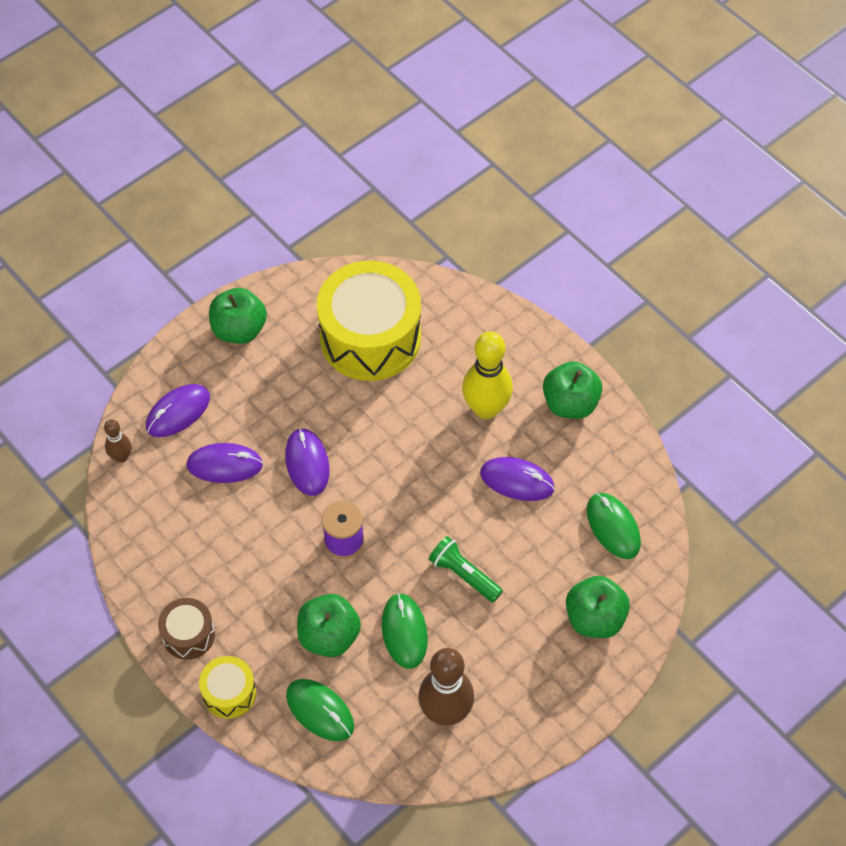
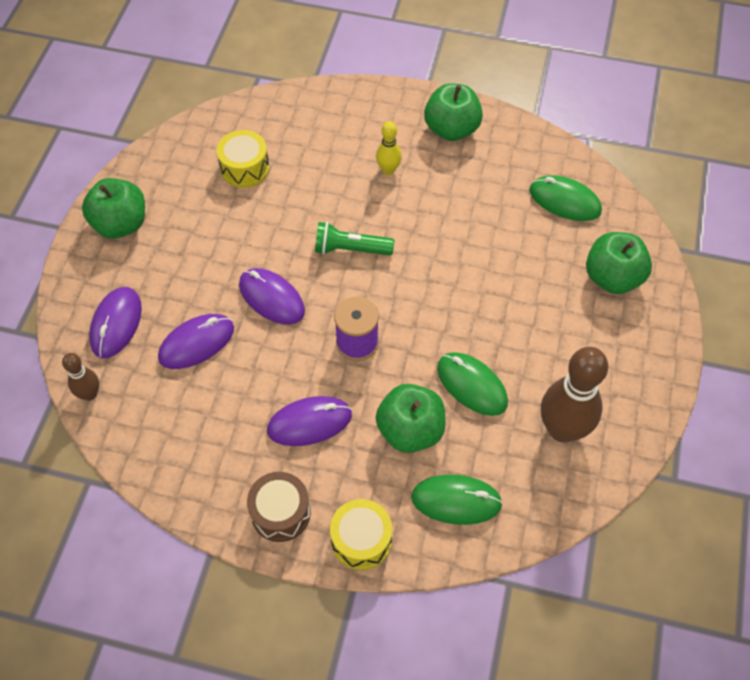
camera: 35 degrees left, 0 degrees up
yellow drum [317,261,421,381] -> yellow drum [217,130,269,188], size x0.47
green flashlight [429,536,503,603] -> green flashlight moved to [315,222,394,255]
yellow bowling pin [462,331,513,419] -> yellow bowling pin [376,121,402,175], size x0.51
purple mouse [480,457,555,501] -> purple mouse moved to [267,396,352,446]

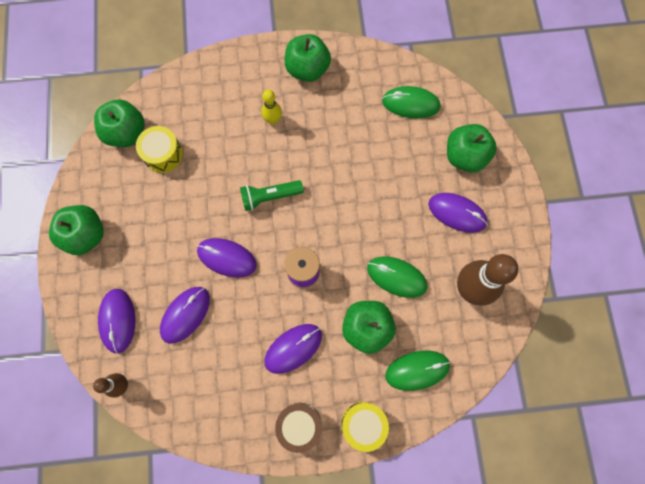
camera: 20 degrees left, 15 degrees up
none -> green apple [94,99,145,147]
none -> purple mouse [428,193,487,233]

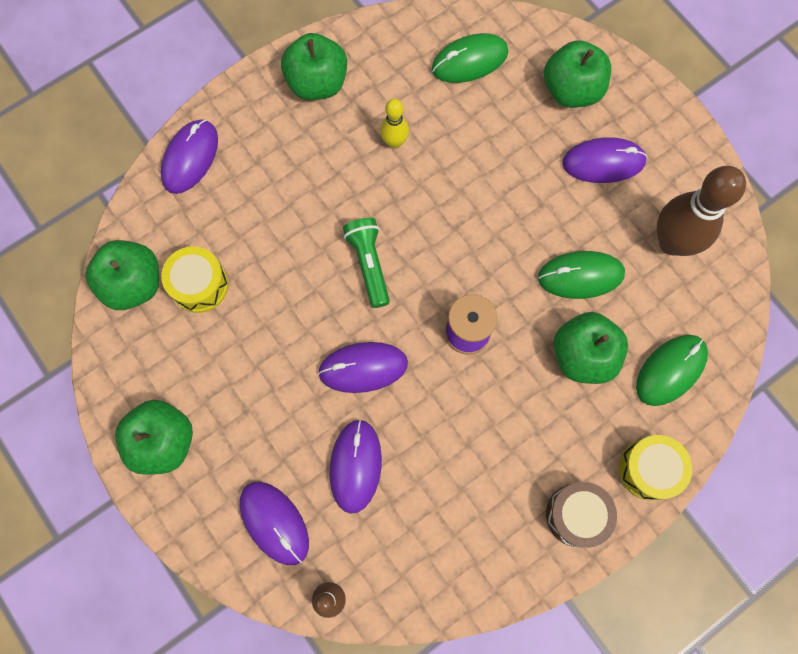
camera: 30 degrees left, 0 degrees up
green flashlight [240,180,303,211] -> green flashlight turned 120 degrees clockwise [343,218,390,308]
yellow bowling pin [261,90,282,125] -> yellow bowling pin moved to [380,99,409,149]
purple mouse [264,324,322,374] -> purple mouse moved to [161,119,218,194]

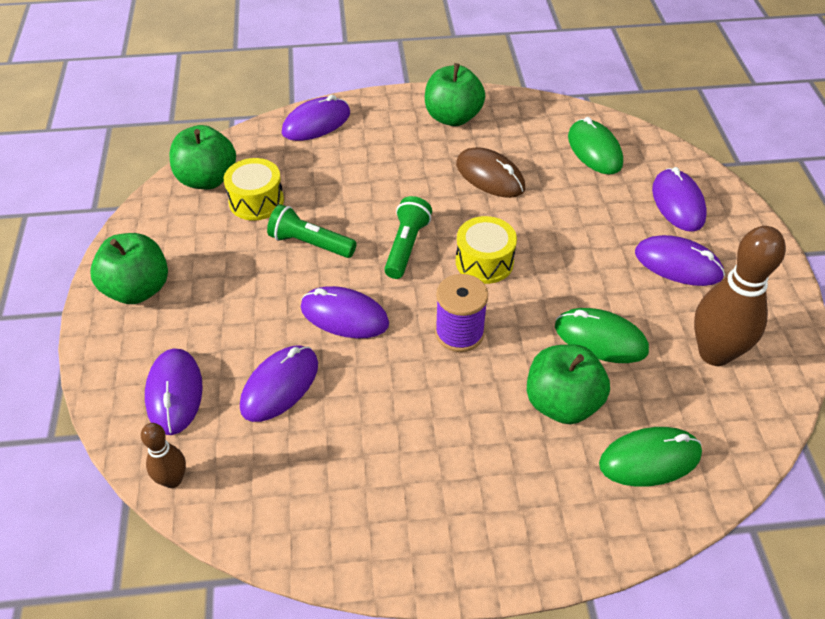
camera: 30 degrees right, 25 degrees down
yellow bowling pin [380,99,409,149] -> brown mouse [456,147,525,198]
green mouse [432,33,508,83] -> green mouse turned 60 degrees clockwise [568,117,623,175]
green apple [544,40,611,108] -> purple mouse [652,167,707,232]
brown drum [546,482,617,548] -> none
yellow drum [619,435,692,501] -> yellow drum moved to [456,216,517,284]
none -> green flashlight [267,204,357,258]

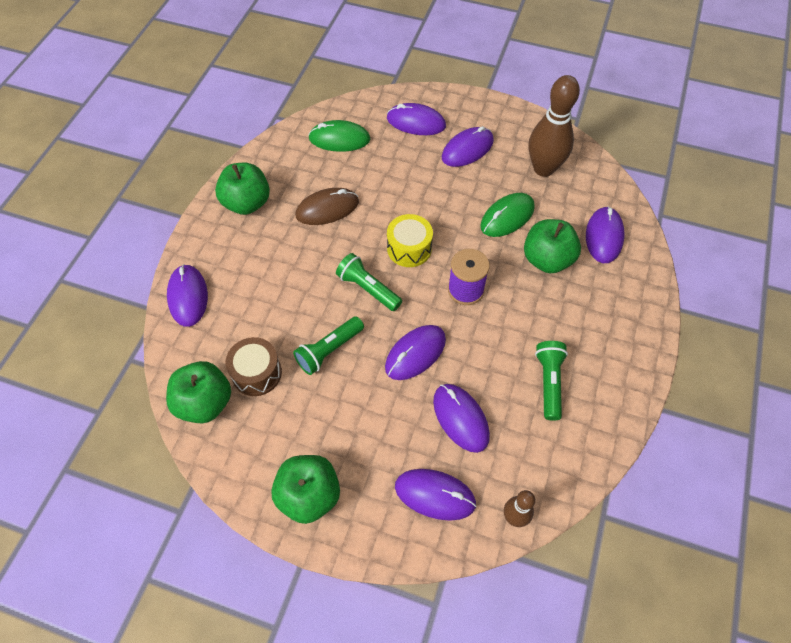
camera: 65 degrees left, 10 degrees up
yellow drum [224,158,284,221] -> brown drum [226,337,282,396]
green mouse [599,427,702,487] -> purple mouse [586,206,625,263]
none -> green flashlight [535,341,568,421]

